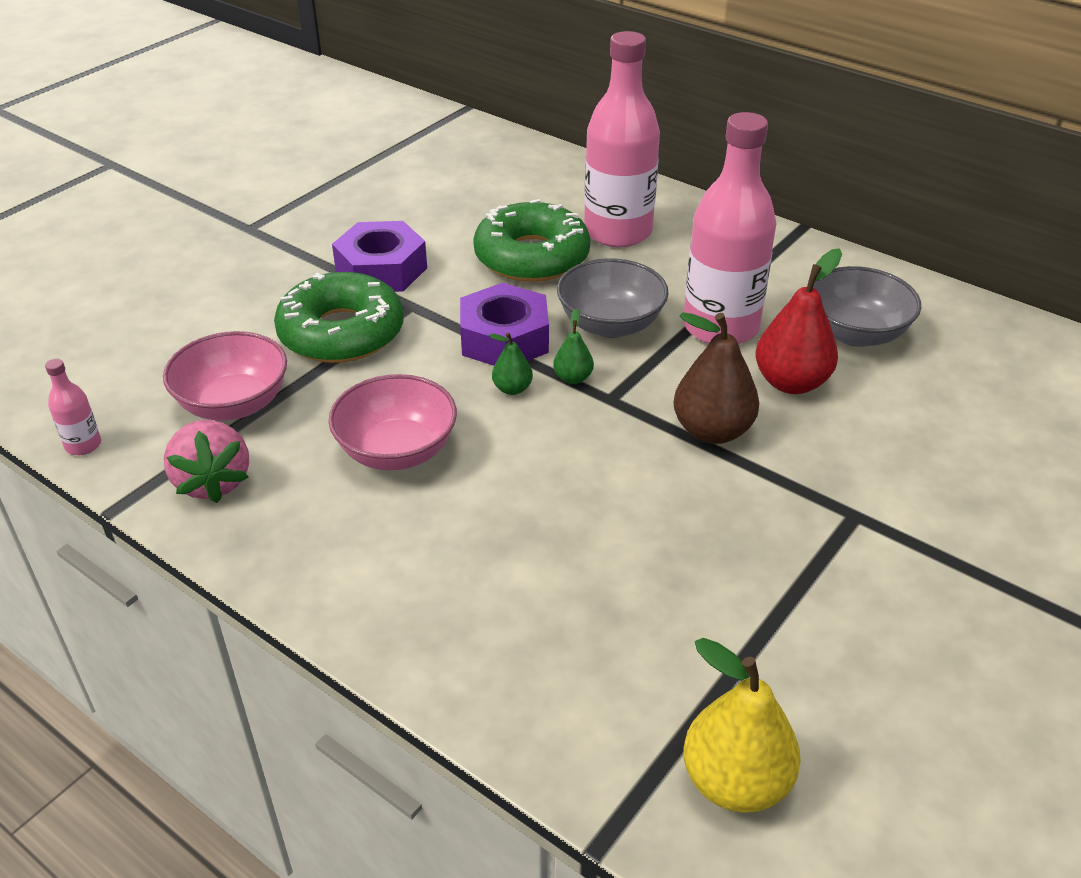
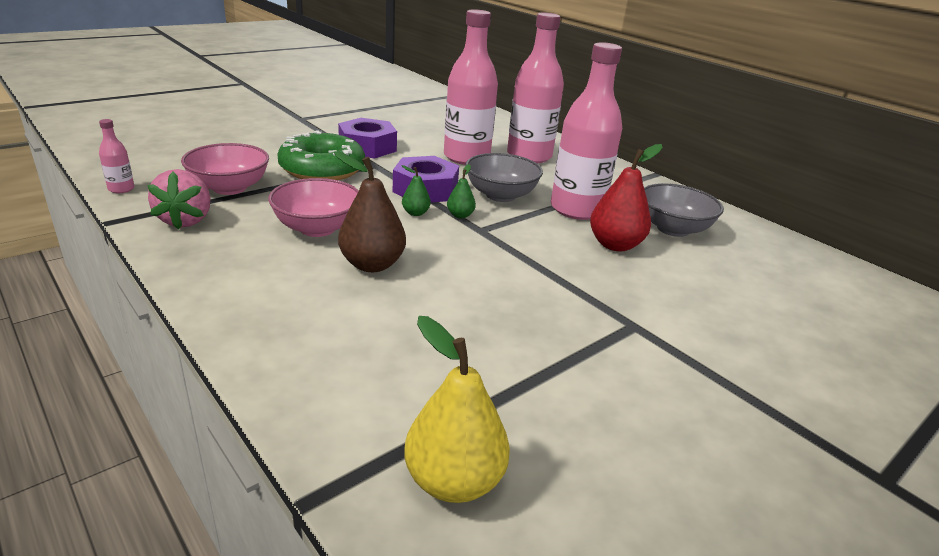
camera: 10 degrees right, 10 degrees down
green donut [473,199,591,282] -> pink bottle [444,9,498,165]
brown pear [673,312,759,444] -> brown pear moved to [334,151,406,272]

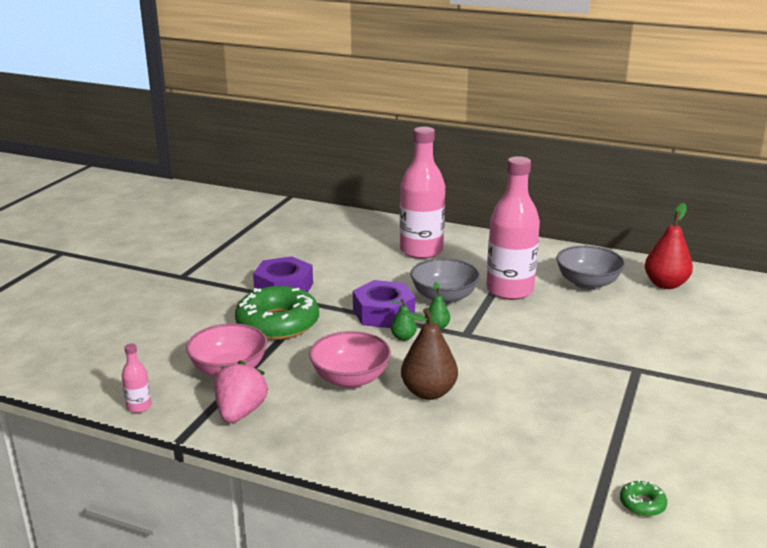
camera: 25 degrees left, 5 degrees down
pink strawberry [147,169,211,230] -> pink strawberry turned 135 degrees counterclockwise [214,361,268,423]
yellow pear [404,316,510,503] -> green donut [620,480,667,516]
pink bottle [444,9,498,165] -> none
red pear [590,144,663,251] -> red pear moved to [645,203,693,289]

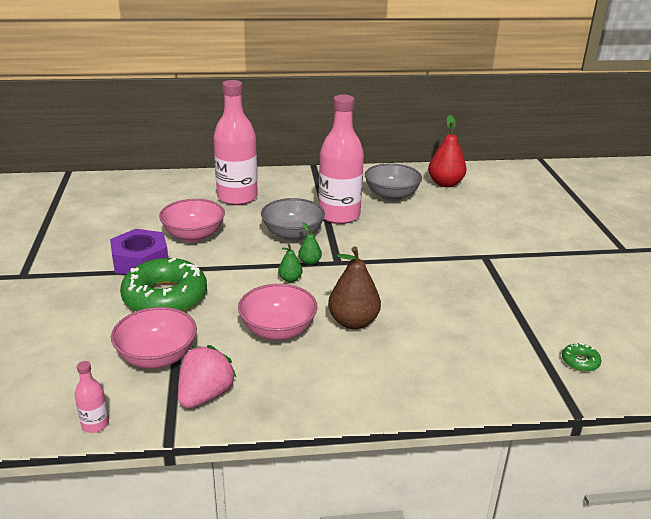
camera: 30 degrees left, 5 degrees up
pink strawberry [214,361,268,423] -> pink strawberry turned 45 degrees clockwise [178,345,236,408]
purple nut [353,280,415,328] -> none
none -> pink bowl [159,199,225,242]

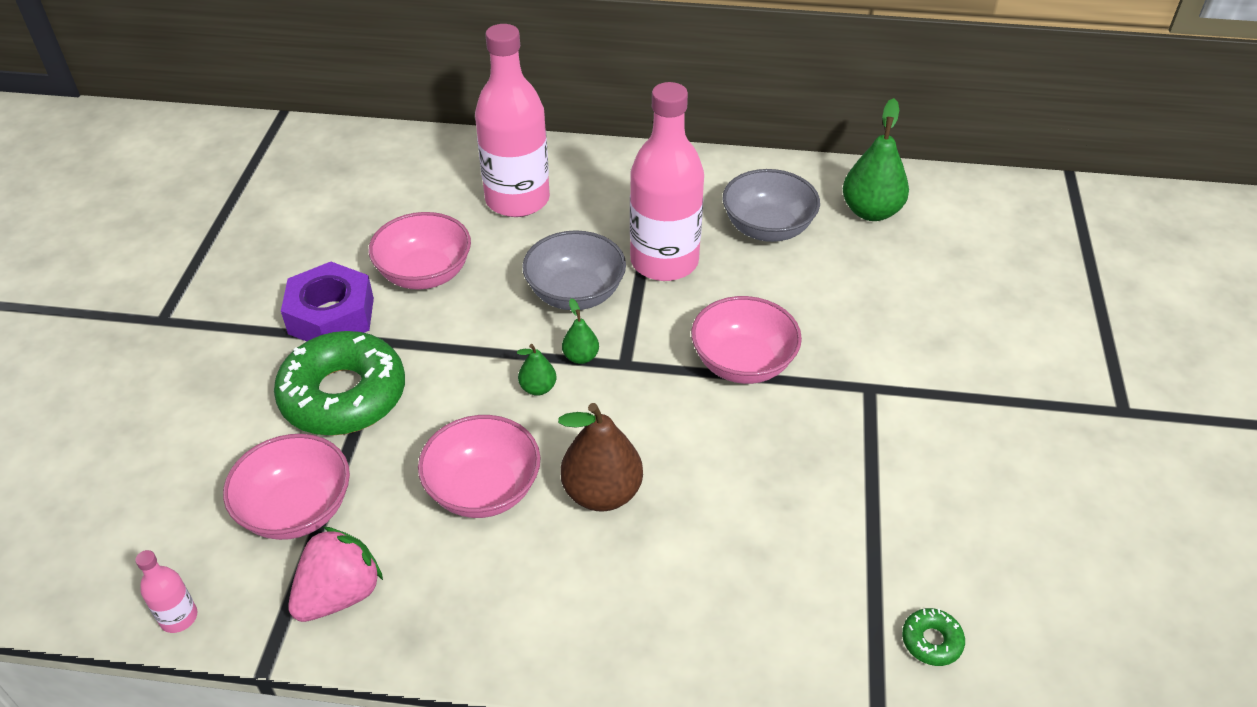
camera: 15 degrees right, 15 degrees up
red pear [428,115,467,187] -> green pear [843,98,909,221]
none -> pink bowl [691,296,802,384]

